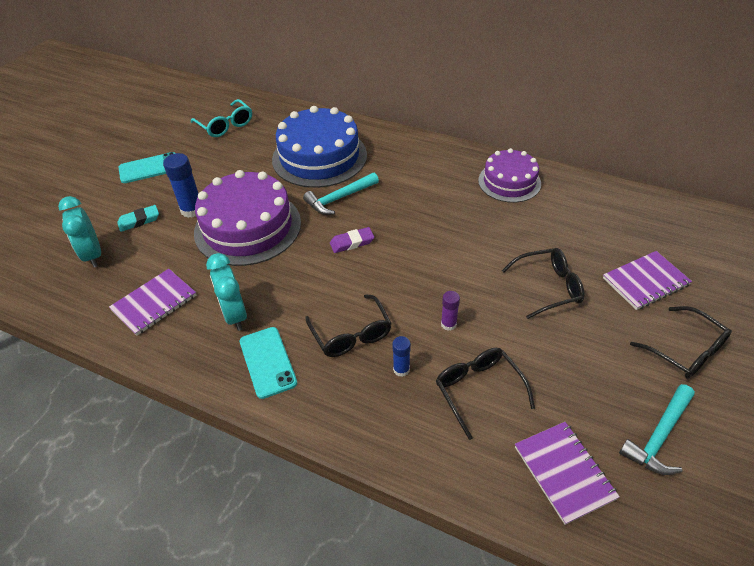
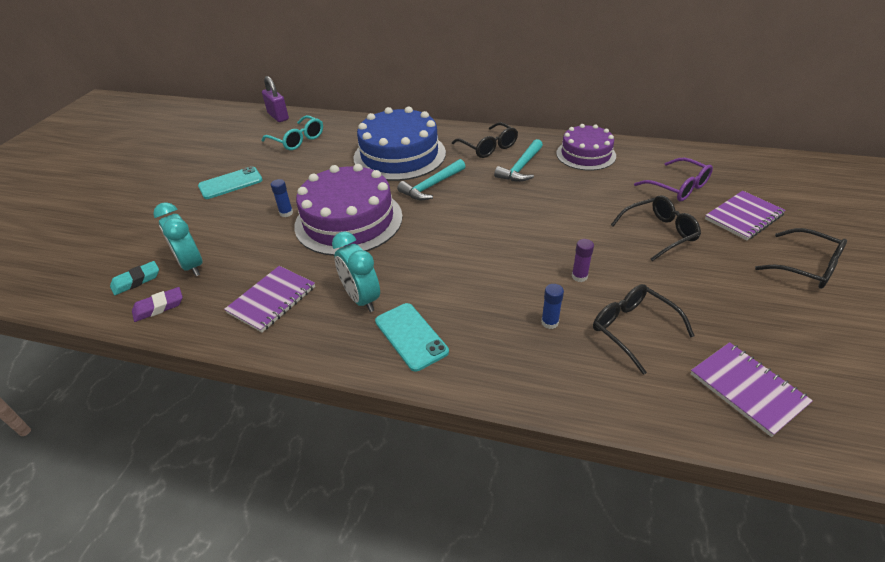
camera: 10 degrees left, 5 degrees down
turquoise eraser [117,205,159,232] -> turquoise eraser moved to [110,261,159,295]
blue glue stick [163,153,199,218] -> blue glue stick [271,179,293,217], size x0.58
black glasses [305,295,392,357] -> black glasses moved to [452,122,518,158]
purple eraser [330,227,374,253] -> purple eraser moved to [132,287,183,322]
turquoise hammer [619,384,695,475] -> turquoise hammer moved to [494,139,543,182]
none -> purple padlock [262,76,289,122]
none -> purple glasses [634,158,713,201]

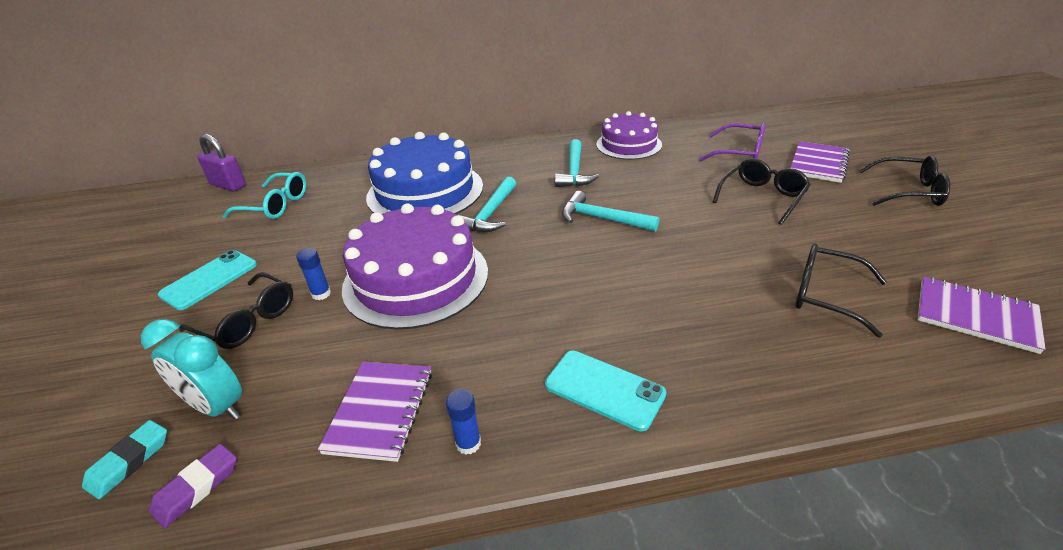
camera: 25 degrees left, 5 degrees down
turquoise clock [332,231,380,312] -> none
black glasses [452,122,518,158] -> black glasses moved to [179,272,293,349]
blue glue stick [541,284,564,329] -> blue glue stick moved to [446,389,481,455]
purple glue stick [572,239,594,282] -> none
none -> turquoise hammer [562,191,659,232]

